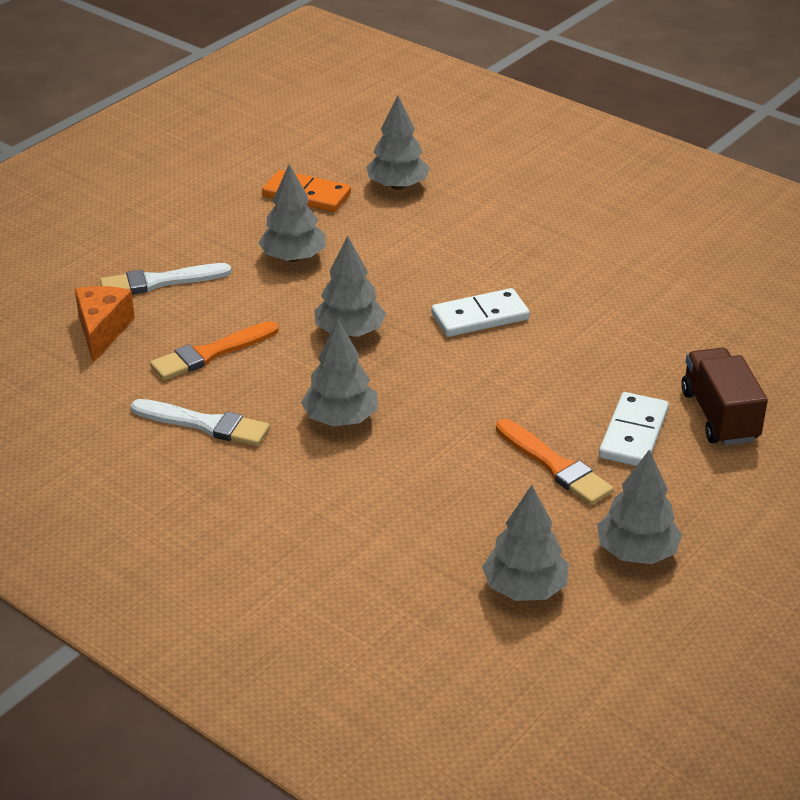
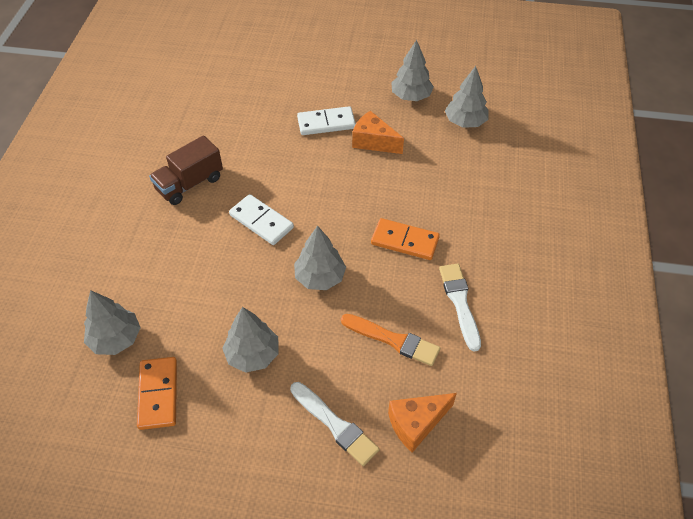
camera: 120 degrees left, 15 degrees up
grey tree [301,320,377,427] -> orange domino [371,218,440,260]
orange brush [496,419,614,505] -> orange cheese [352,111,404,154]
brown truck [681,348,768,445] -> brown truck moved to [149,135,223,205]

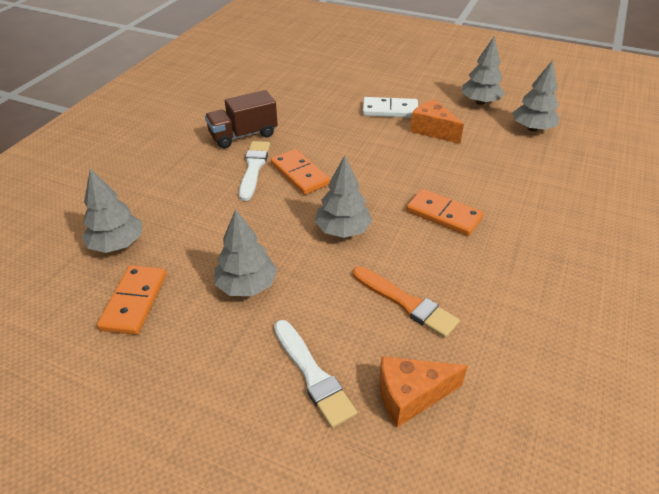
camera: 15 degrees right, 10 degrees down
white domino [229,194,294,245] -> orange domino [271,149,330,195]
white brush [439,264,481,351] -> white brush moved to [239,141,270,201]

